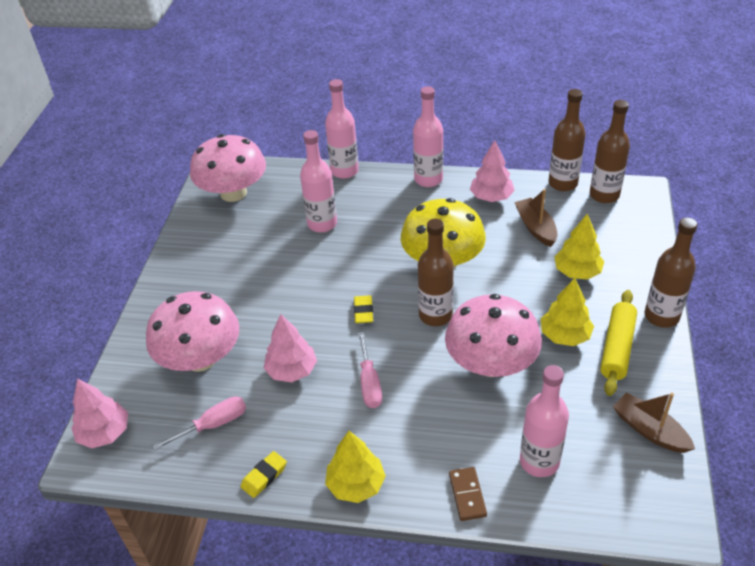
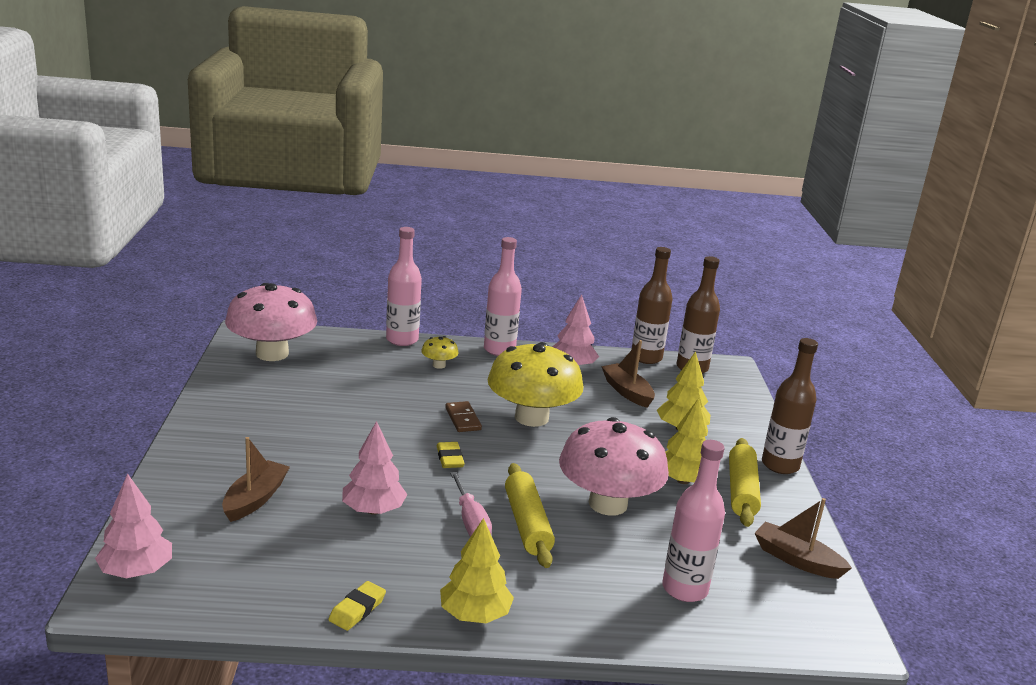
camera: 15 degrees left, 20 degrees down
pink mushroom [146,291,239,372] -> brown boat [222,437,290,522]
pink screwdriver [153,396,246,450] -> none
pink bottle [300,130,337,232] -> none
brown bottle [418,219,454,326] -> none
brown domino [449,467,487,521] -> brown domino moved to [445,401,482,432]
none -> yellow mushroom [421,336,458,369]
none -> yellow rolling pin [505,463,555,568]

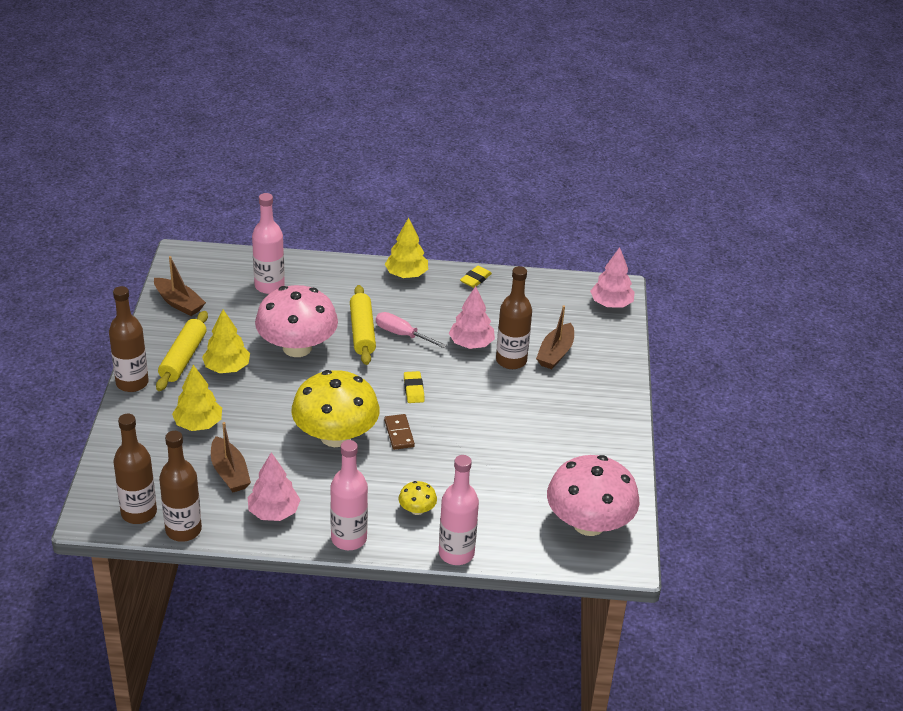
camera: 175 degrees left, 15 degrees up
pink screwdriver [450,472,492,537] -> pink screwdriver turned 45 degrees counterclockwise [376,312,447,348]
none -> brown bottle [496,266,532,369]

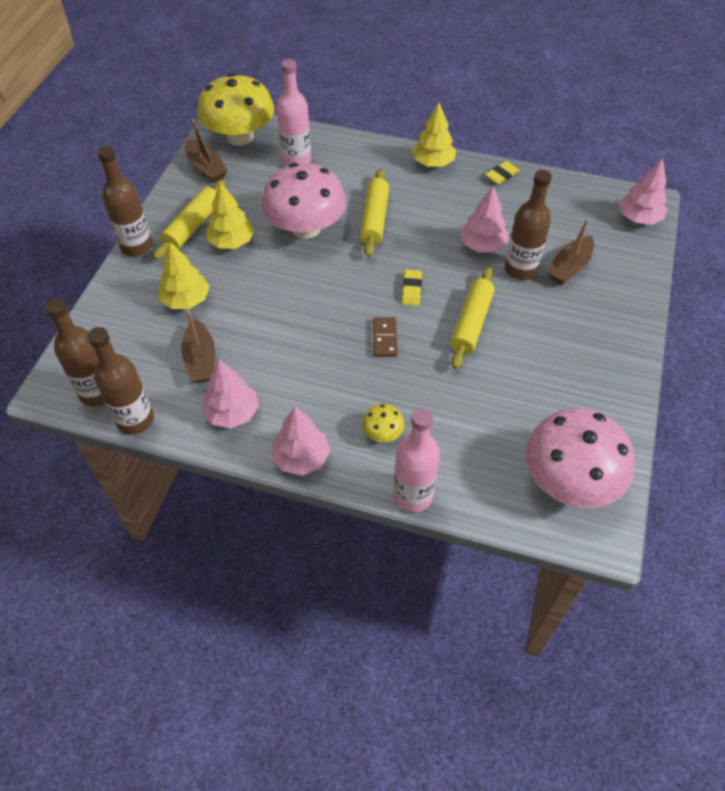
camera: 15 degrees right, 15 degrees up
yellow mushroom [291,370,380,447] -> yellow mushroom moved to [198,73,274,146]
pink bottle [330,440,368,550] -> pink tree [271,407,330,476]
pink screwdriver [376,312,447,348] -> none
none -> yellow rolling pin [450,267,495,369]

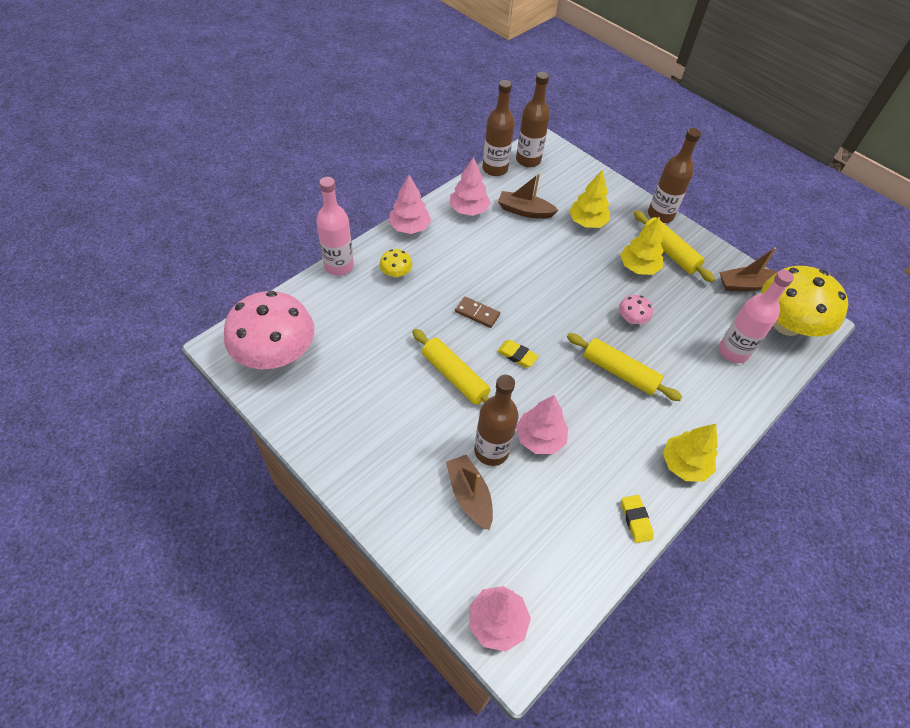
camera: 115 degrees right, 0 degrees up
pink mushroom [262,163,346,239] -> pink mushroom [619,295,653,324], size x0.42

